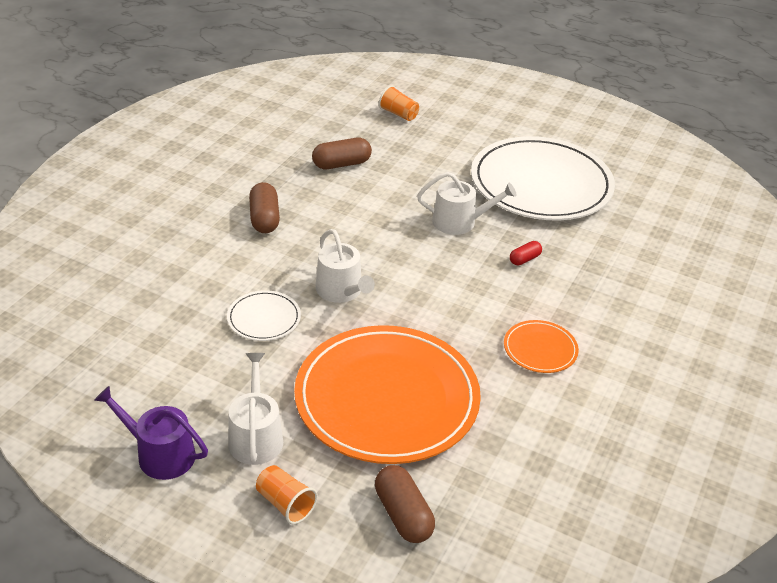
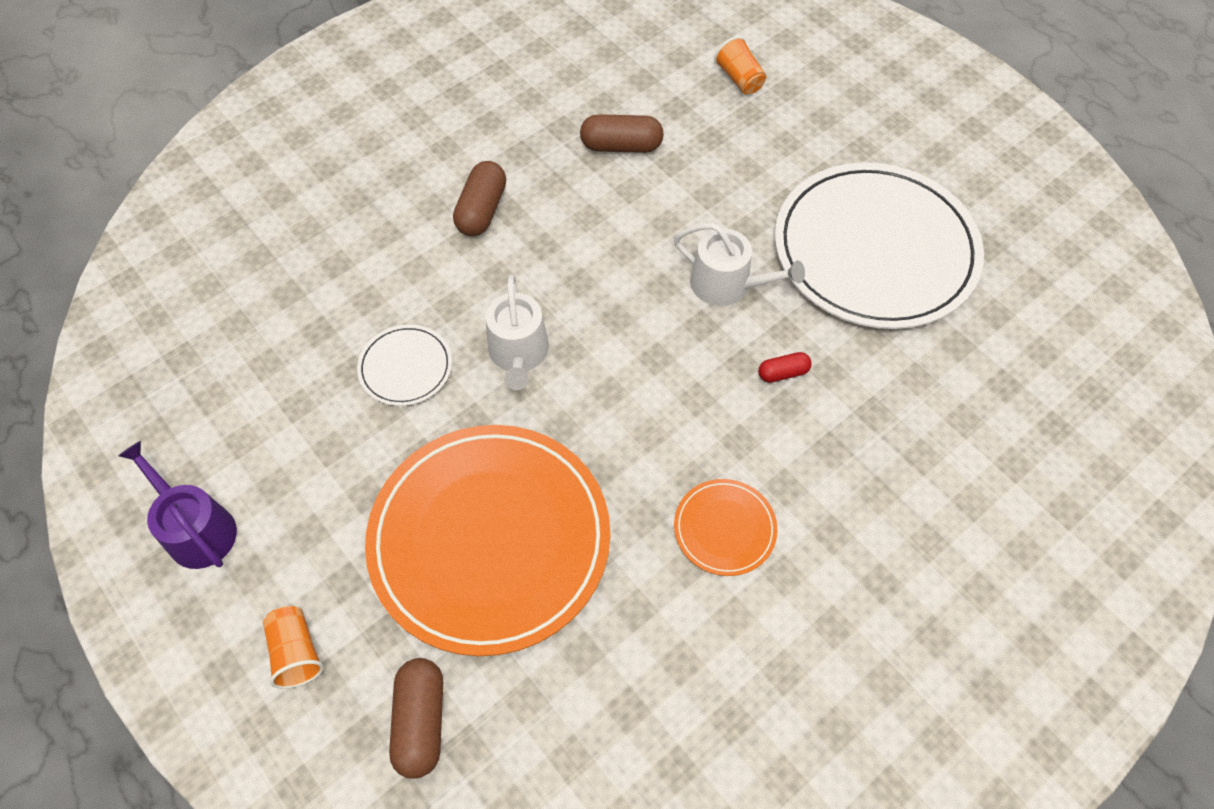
camera: 25 degrees right, 20 degrees up
white watering can [228,353,283,465] -> none

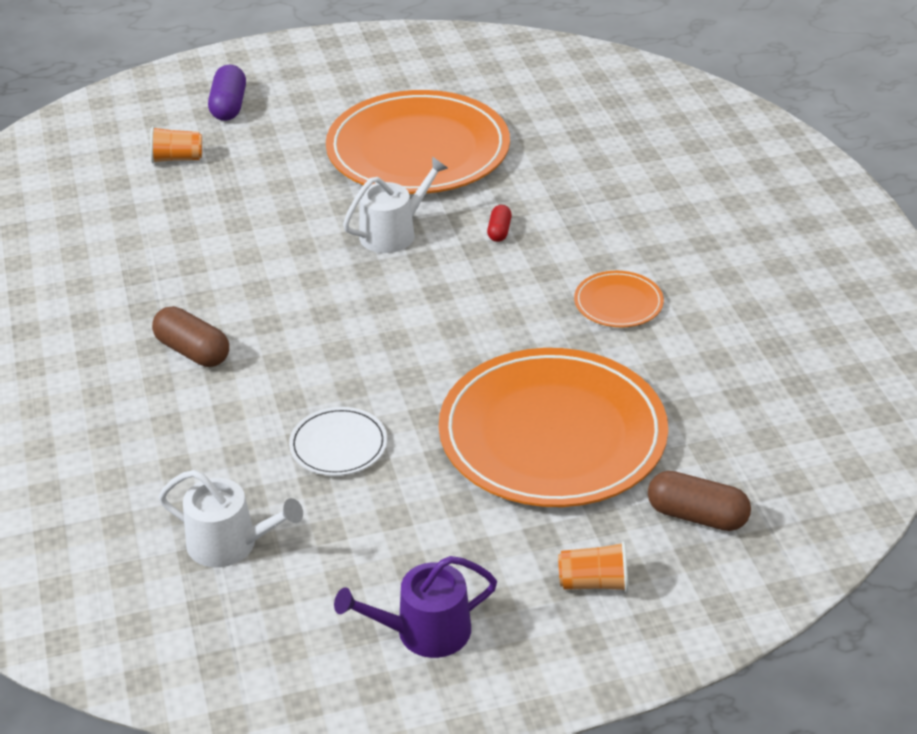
camera: 65 degrees left, 20 degrees down
white watering can [486,275,549,390] -> white watering can moved to [159,470,303,567]
brown capsule [580,114,664,153] -> none
white plate [775,162,984,329] -> orange plate [326,90,510,194]
none -> purple capsule [208,64,246,121]

